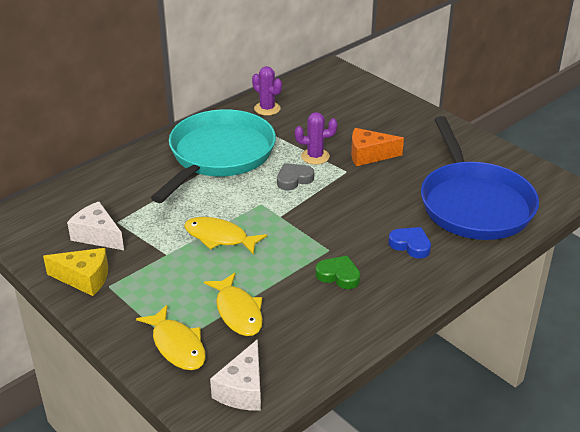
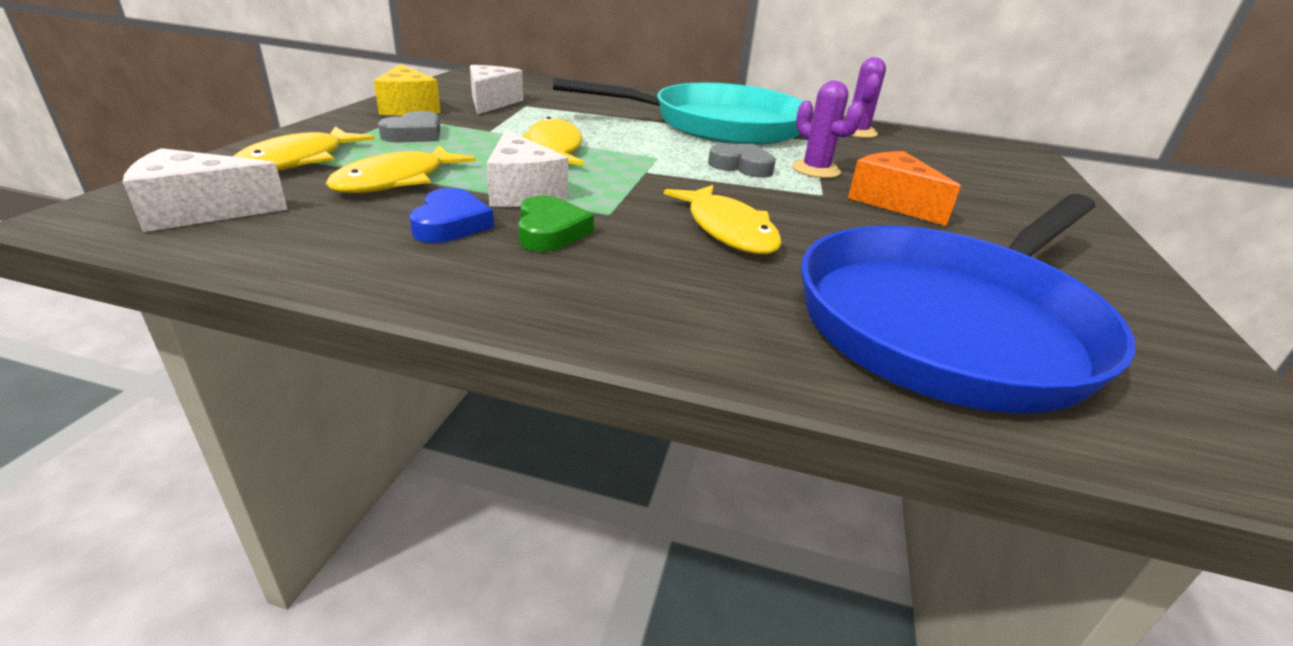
camera: 55 degrees right, 5 degrees down
blue heart [388,227,431,258] -> blue heart moved to [409,188,494,243]
none -> grey heart [378,111,440,142]
none -> white cheese [486,130,568,207]
none -> yellow fish [664,185,782,254]

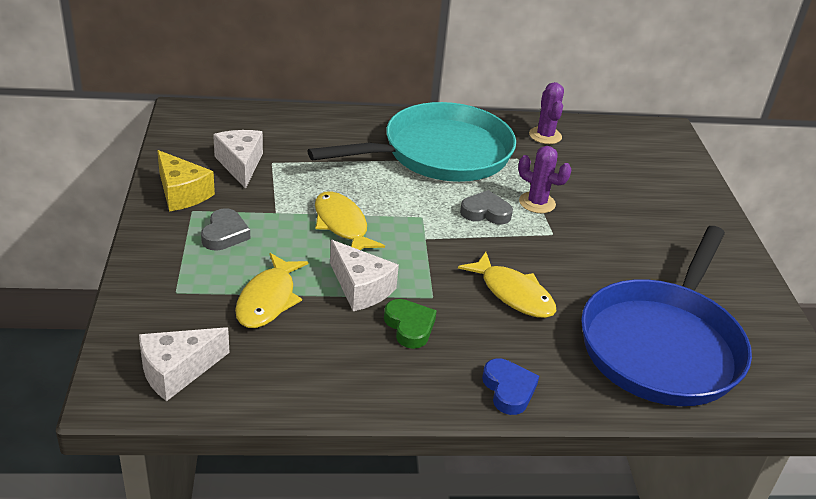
camera: 20 degrees left, 5 degrees up
yellow fish [232,127,375,171] -> none
blue heart [409,188,494,243] -> blue heart moved to [482,359,539,415]
orange cheese [848,151,961,226] -> none

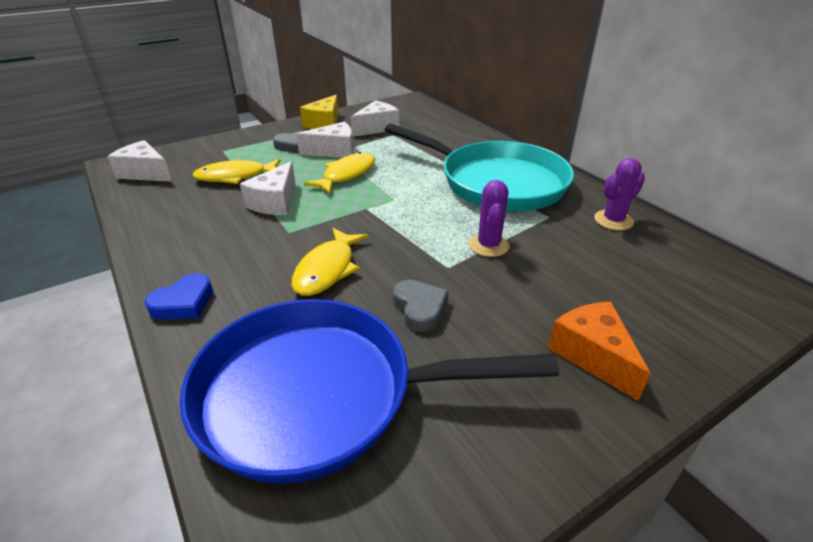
camera: 65 degrees right, 0 degrees up
green heart [384,299,437,349] -> none
grey heart [460,190,513,224] -> grey heart moved to [393,280,448,332]
none -> white cheese [296,122,353,158]
none -> orange cheese [548,302,651,401]

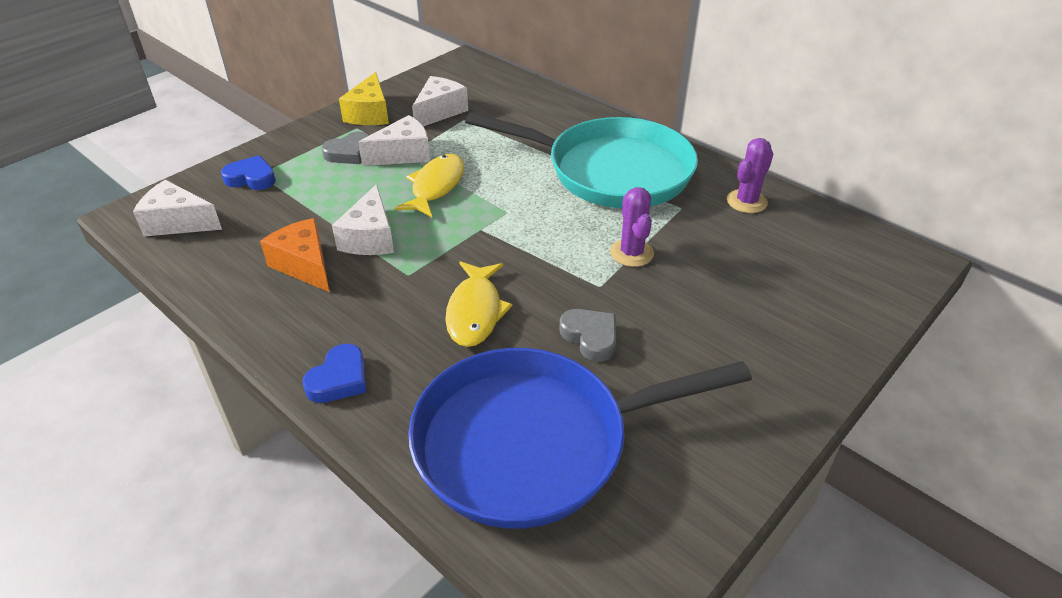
camera: 15 degrees left, 5 degrees up
yellow fish [193,159,280,184] -> none
orange cheese [548,302,651,401] -> orange cheese moved to [260,218,330,292]
none -> blue heart [221,155,276,190]

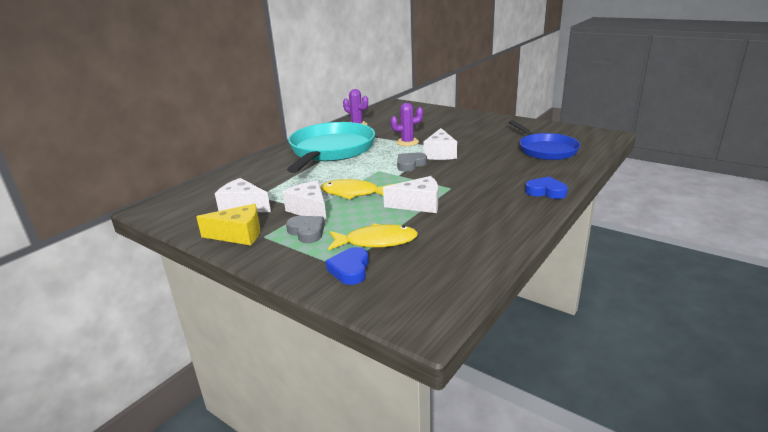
camera: 95 degrees left, 15 degrees down
white cheese [133,180,222,237] -> white cheese moved to [423,128,457,160]
orange cheese [260,218,330,292] -> none
blue pan [408,348,752,529] -> blue pan [509,120,580,160], size x0.63
yellow fish [445,261,512,347] -> yellow fish moved to [328,223,418,250]
grey heart [560,309,616,362] -> grey heart moved to [397,153,427,172]

